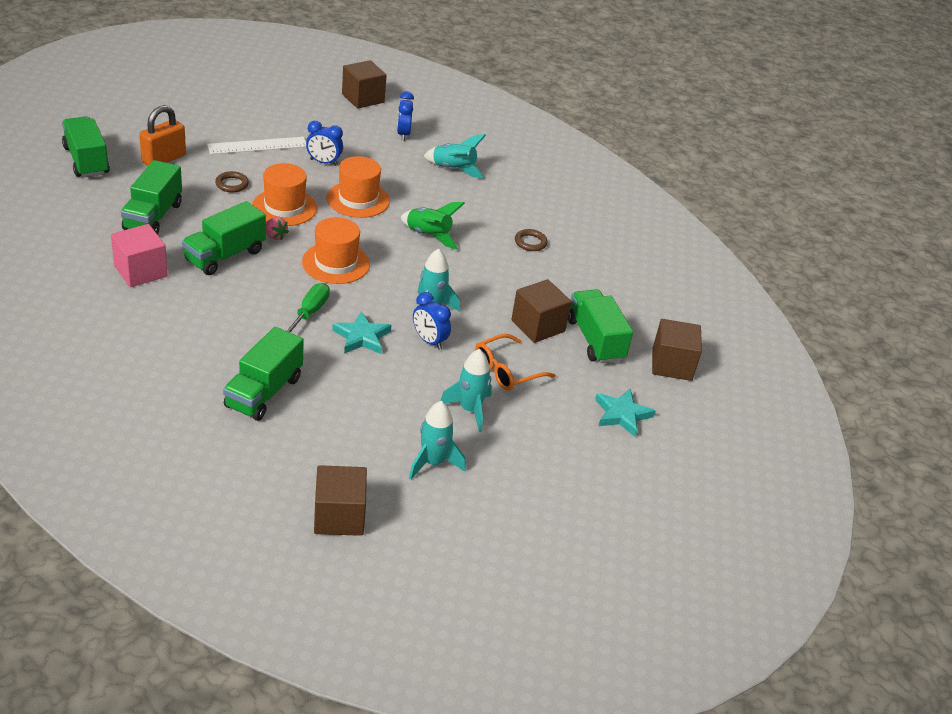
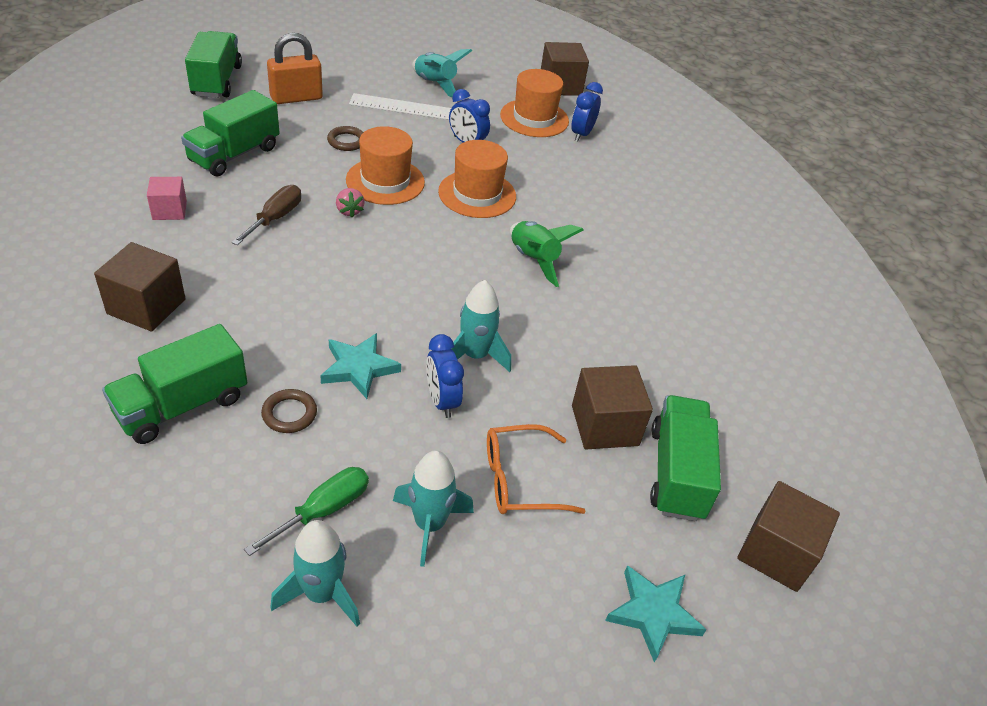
camera: 25 degrees right, 5 degrees up
pink cube [111,224,168,287] -> pink cube [147,177,187,220], size x0.63
green truck [182,201,266,275] -> brown screwdriver [231,185,301,245]
green screwdriver [287,283,330,333] -> green screwdriver moved to [244,467,369,556]
orange hat [302,217,370,284] -> orange hat moved to [500,69,569,137]
brown cube [314,465,367,536] -> brown cube moved to [94,242,186,332]
turquoise rocket [424,134,486,179] -> turquoise rocket moved to [412,49,472,97]
brown ring [515,229,548,251] -> brown ring moved to [261,389,317,433]

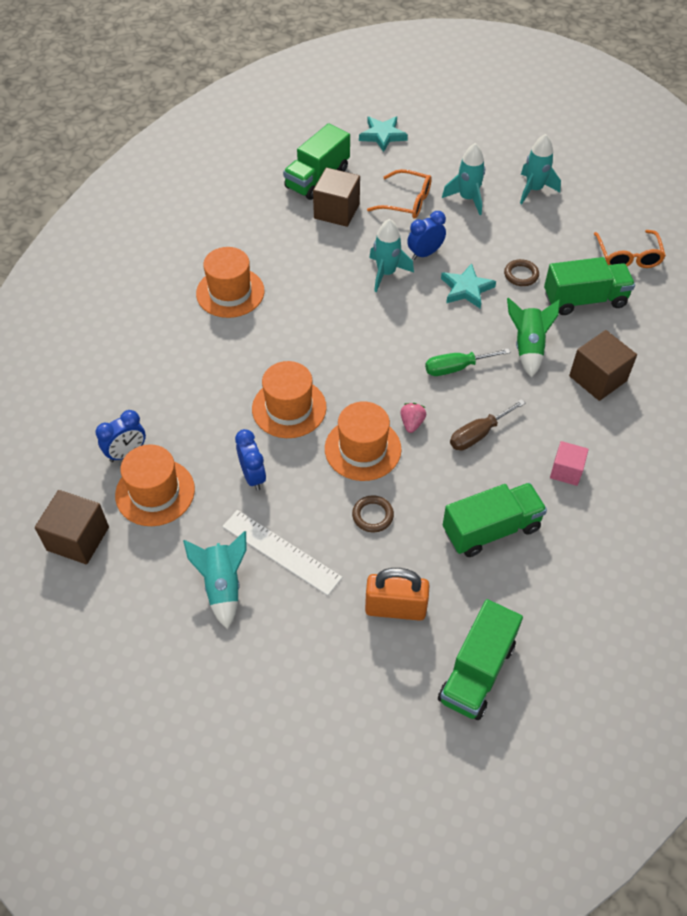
camera: 145 degrees left, 10 degrees up
green screwdriver [244,467,369,556] -> green screwdriver moved to [425,348,511,376]
blue clock [426,334,464,418] -> blue clock turned 135 degrees counterclockwise [407,211,446,260]
green rocket [510,221,583,287] -> green rocket moved to [507,298,560,378]
brown cube [737,481,840,592] -> none
none -> orange hat [196,247,265,318]
none -> orange glasses [594,230,666,268]

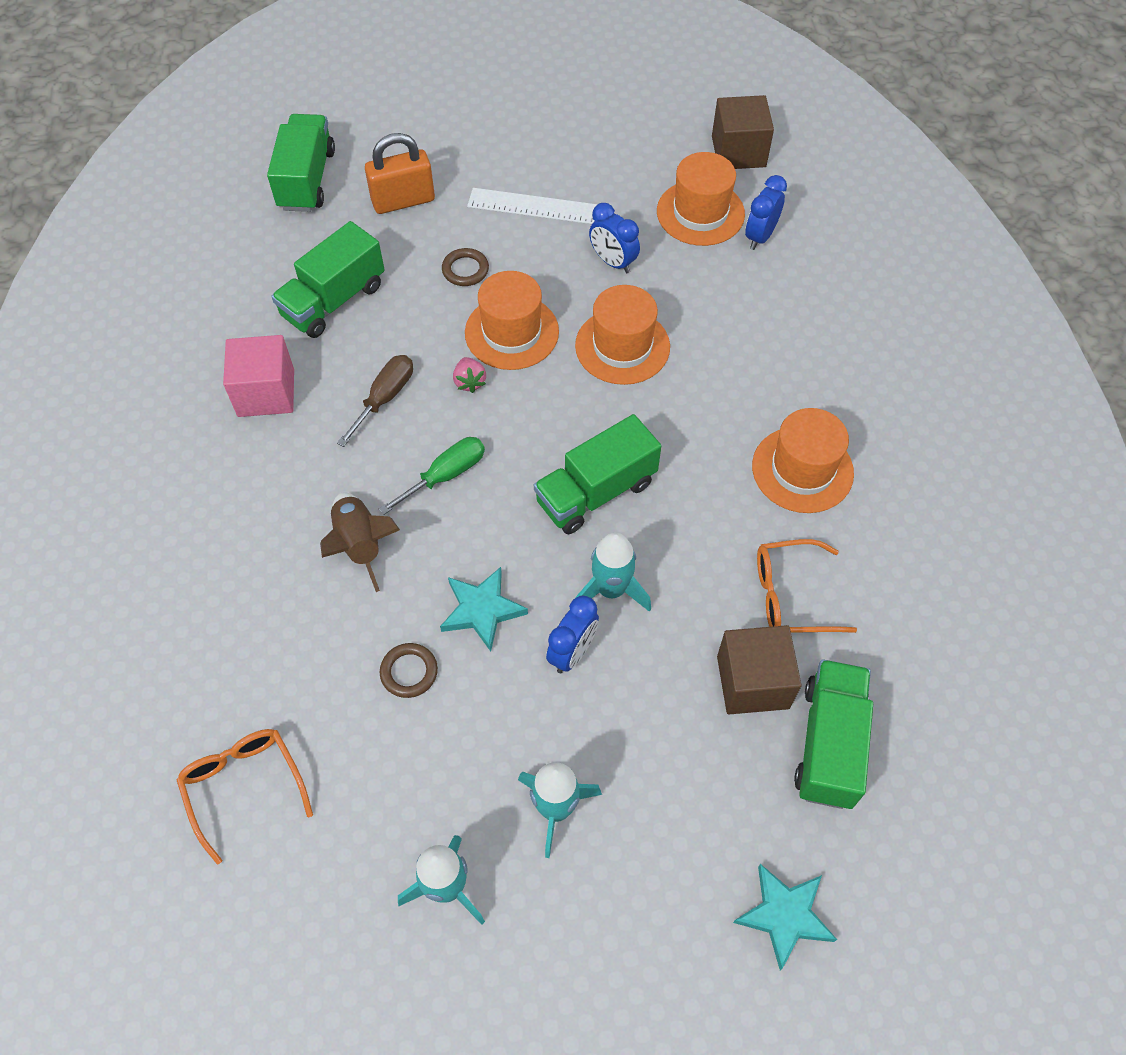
camera: 155 degrees right, 5 degrees up
turquoise rocket [183,531,247,629] -> none
orange glasses [367,169,432,219] -> orange glasses moved to [757,539,857,633]
green rocket [507,298,560,378] -> brown rocket [320,492,400,592]
green truck [544,257,635,315] -> green truck moved to [534,414,661,534]
pink cube [550,441,589,486] -> pink cube [223,335,294,417], size x1.58
brown cube [569,330,637,401] -> none

